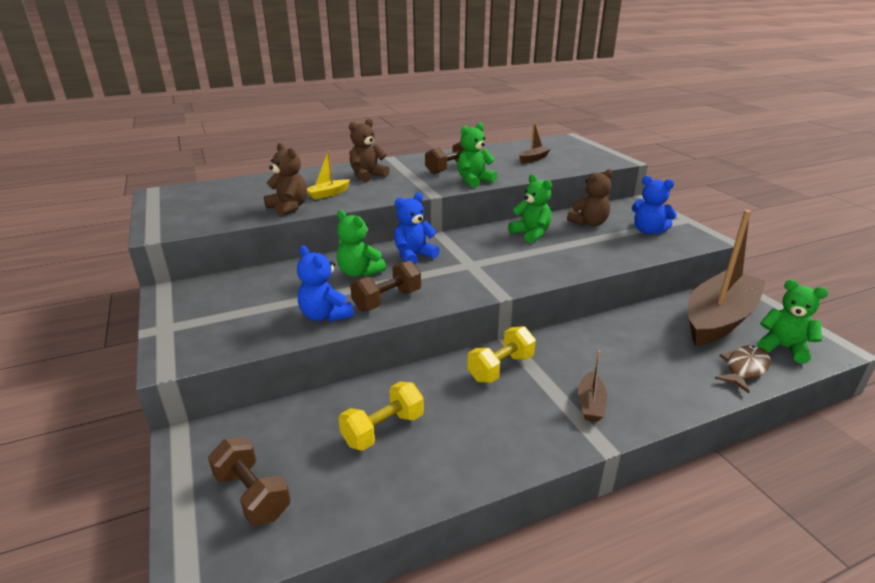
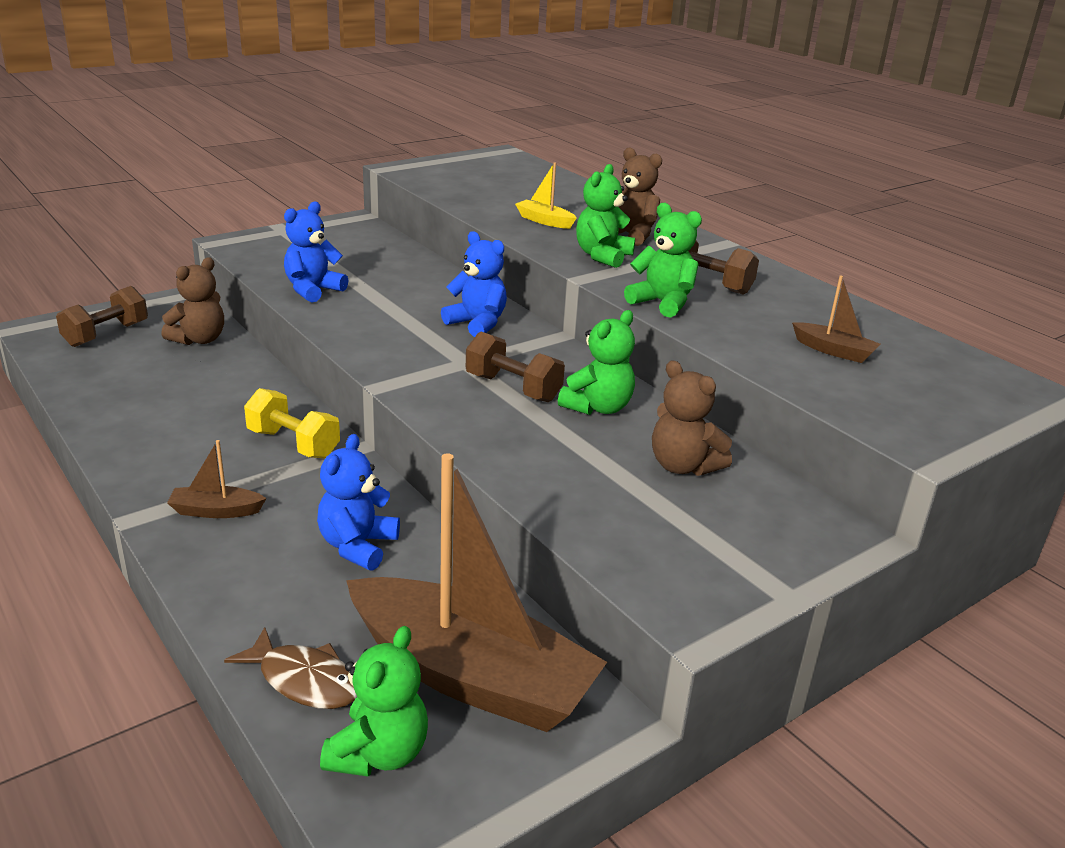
camera: 75 degrees right, 0 degrees up
brown teddy bear [264,143,307,217] -> brown teddy bear moved to [161,257,224,345]
green teddy bear [337,210,386,277] -> green teddy bear moved to [576,164,635,268]
yellow dumbbell [339,382,424,451] -> none
brown dumbbell [350,261,421,311] -> brown dumbbell moved to [466,332,565,402]
blue teddy bear [632,176,677,235] -> blue teddy bear moved to [317,434,400,571]

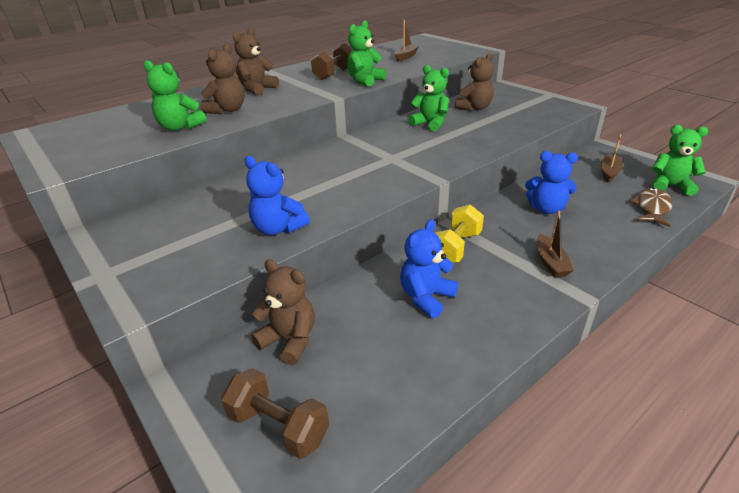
camera: 90 degrees left, 5 degrees up
brown boat [346,453,607,732] -> brown boat [601,134,623,182], size x0.40
blue teddy bear [441,231,507,337] -> blue teddy bear moved to [400,219,458,318]
brown dumbbell [466,332,565,402] -> none
yellow boat [515,163,577,229] -> brown teddy bear [200,44,244,114]
green teddy bear [576,164,635,268] -> green teddy bear moved to [143,60,206,131]

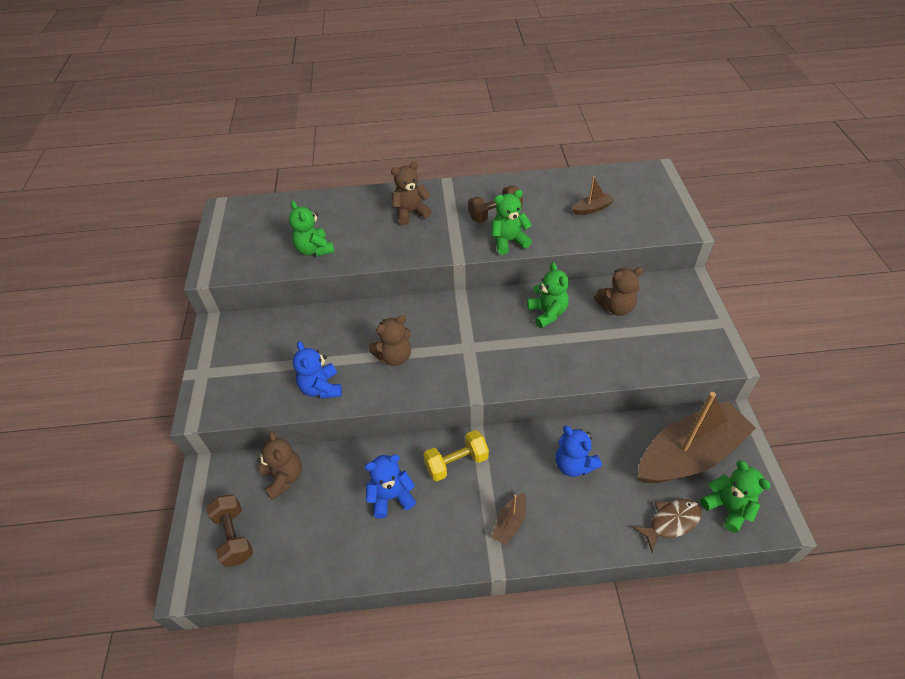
camera: 35 degrees right, 15 degrees up
brown teddy bear [200,44,244,114] -> brown teddy bear moved to [368,315,411,366]
brown boat [601,134,623,182] -> brown boat [638,392,756,483], size x2.48

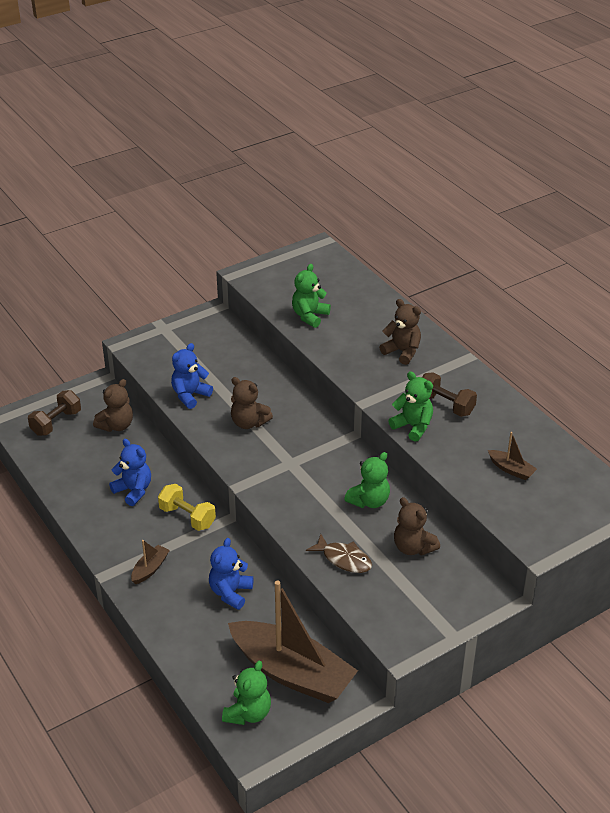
camera: 60 degrees right, 10 degrees down
brown boat [491,493,527,545] -> brown boat turned 120 degrees clockwise [131,540,170,584]
brown fish [632,499,702,552] -> brown fish moved to [306,534,372,573]

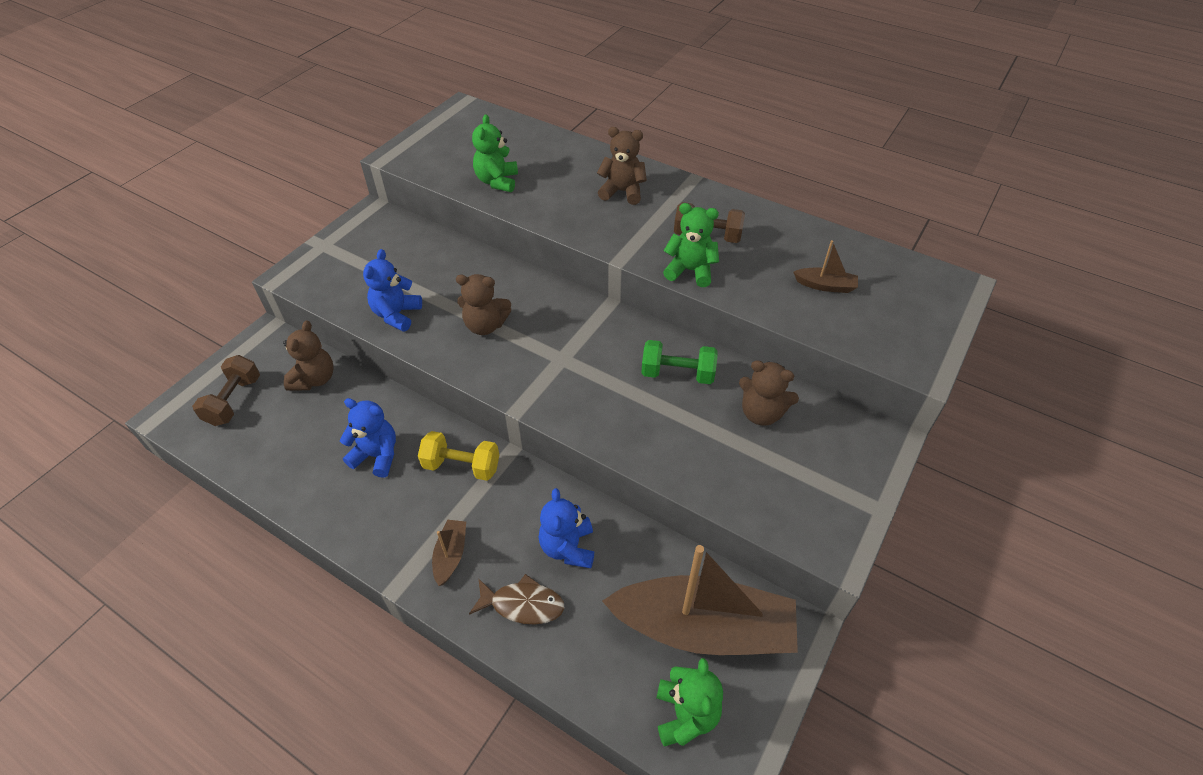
camera: 25 degrees left, 10 degrees up
brown fish [306,534,372,573] -> brown fish moved to [469,574,565,624]
green teddy bear [344,452,390,508] -> green dumbbell [641,340,718,384]

